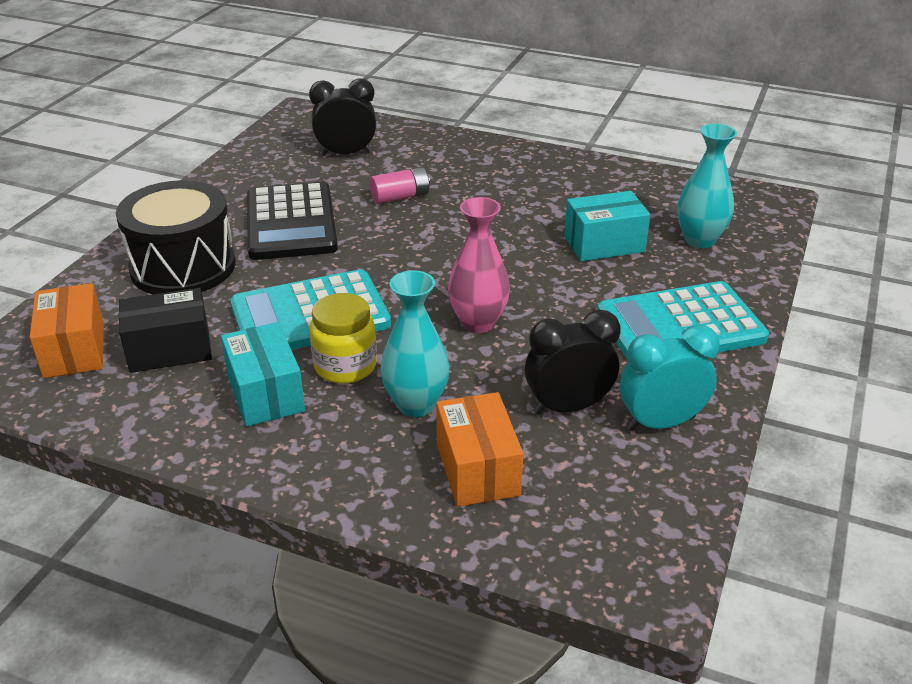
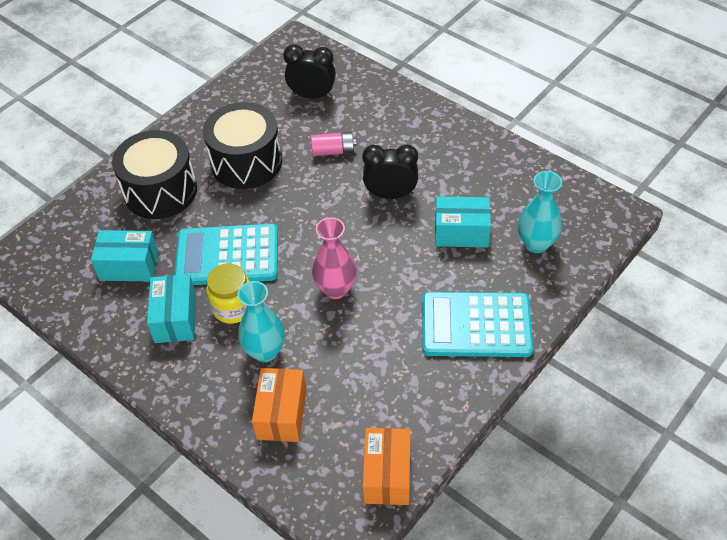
camera: 20 degrees right, 15 degrees up
orange box [30,283,104,378] -> orange box moved to [362,428,411,505]
black box [119,288,212,373] -> turquoise box [91,230,159,281]
black calculator [247,182,338,260] -> black drum [203,102,282,189]
black clock [525,310,621,415] -> black clock moved to [362,145,418,199]
turquoise clock [620,324,720,431] -> none

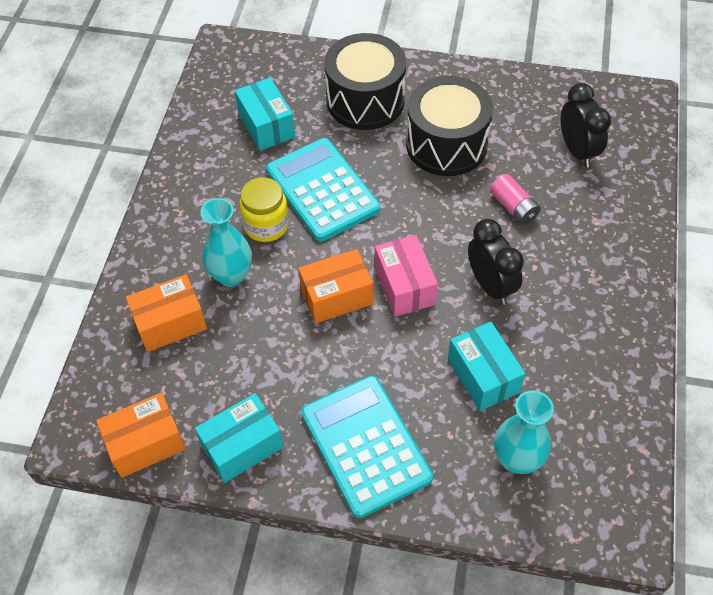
camera: 60 degrees right, 5 degrees up
turquoise box [147,274,196,343] -> turquoise box moved to [195,393,283,483]
pink vase [312,217,357,299] -> orange box [298,249,373,323]
none -> pink box [375,235,438,317]

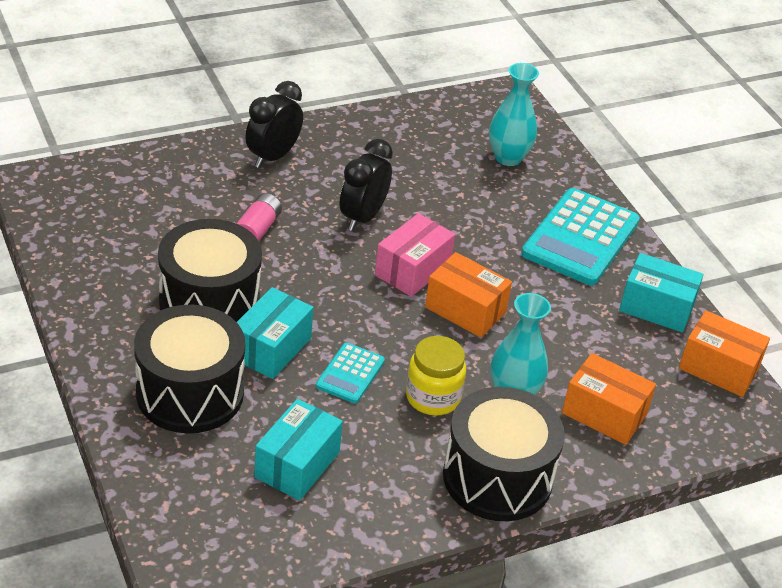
camera: 130 degrees left, 15 degrees down
turquoise calculator [266,138,380,241] -> turquoise calculator [316,343,385,403], size x0.51
turquoise box [448,322,525,411] -> turquoise box moved to [237,287,314,379]
black clock [561,83,611,168] -> black clock moved to [245,81,303,168]
none -> black drum [443,387,565,521]

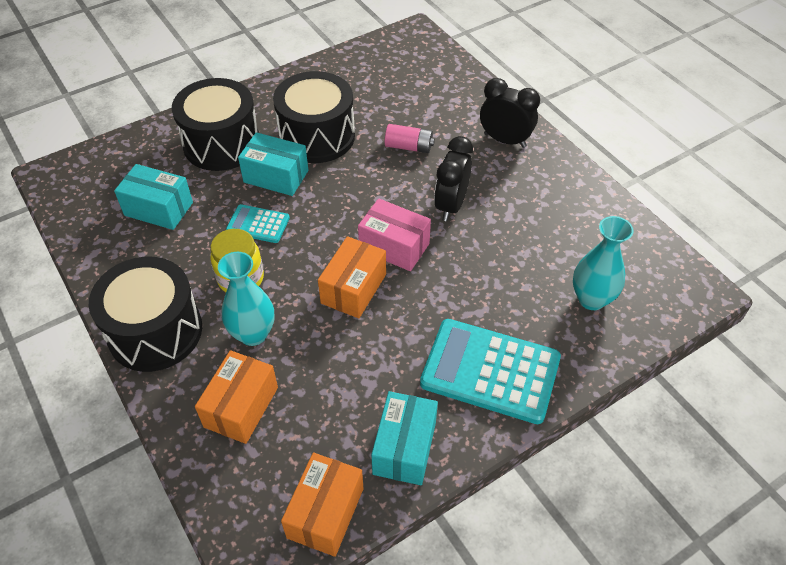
camera: 85 degrees right, 10 degrees up
black clock [340,139,393,231] -> black clock turned 90 degrees counterclockwise [434,136,473,221]

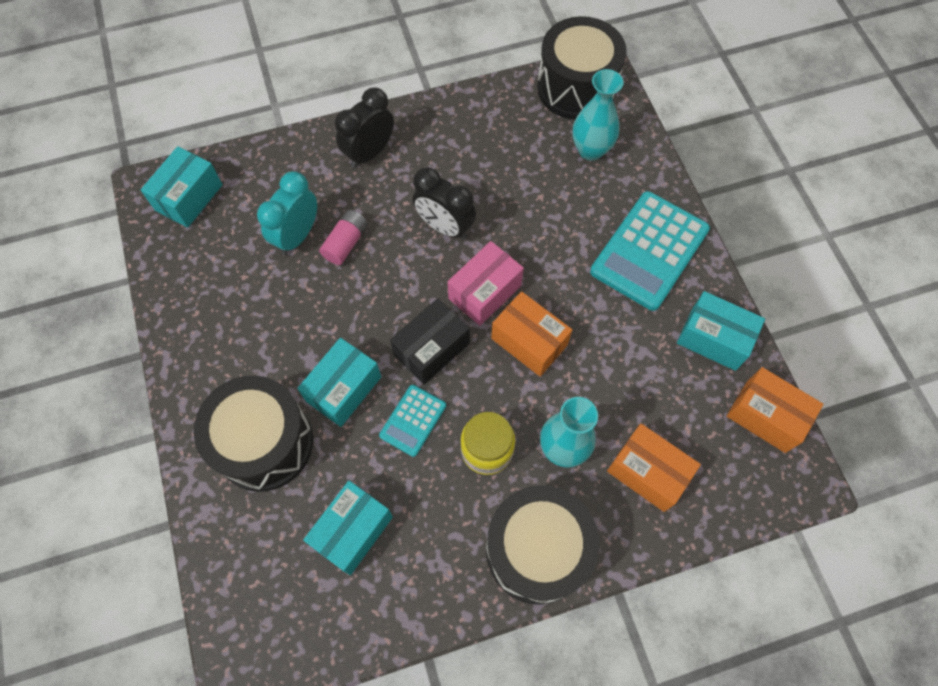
camera: 75 degrees left, 15 degrees up
black drum [273,71,355,163] -> black drum moved to [537,16,626,120]
none -> turquoise box [141,146,223,228]
none -> turquoise clock [257,171,317,255]
none -> black box [390,298,470,385]

